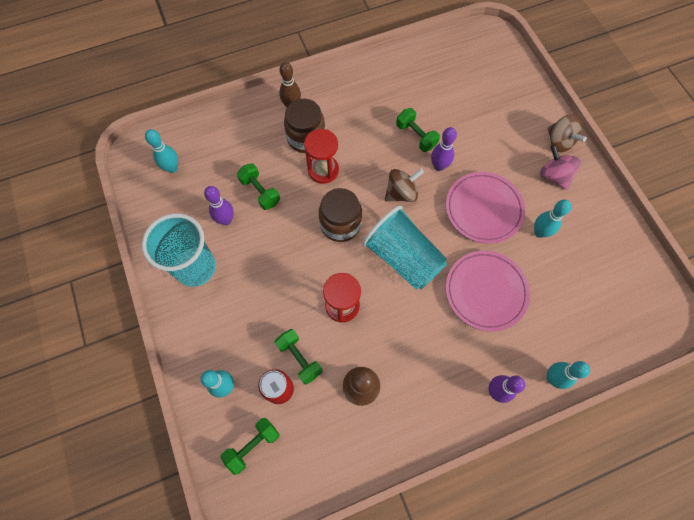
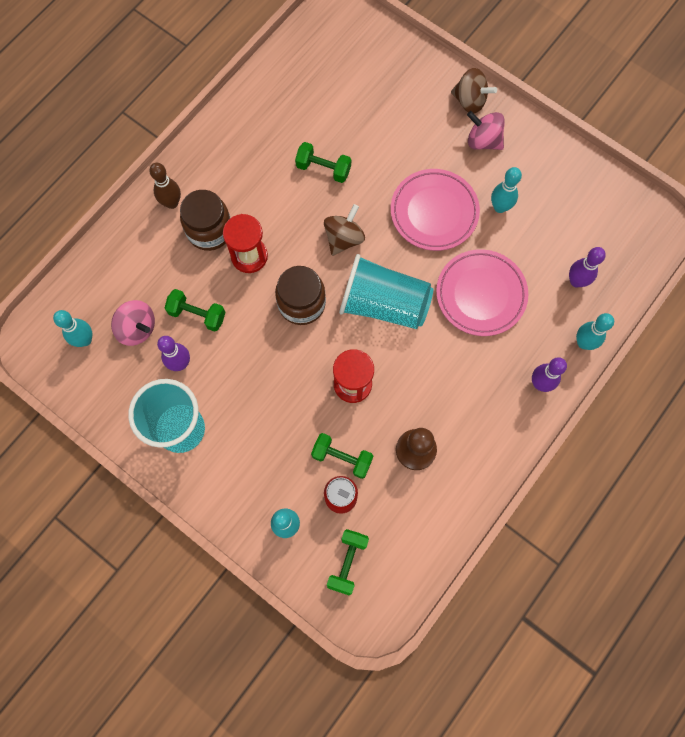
camera: 30 degrees left, 5 degrees up
purple bowling pin [431,127,457,171] -> purple bowling pin moved to [569,247,606,287]
none -> pink spinning top [111,300,155,346]

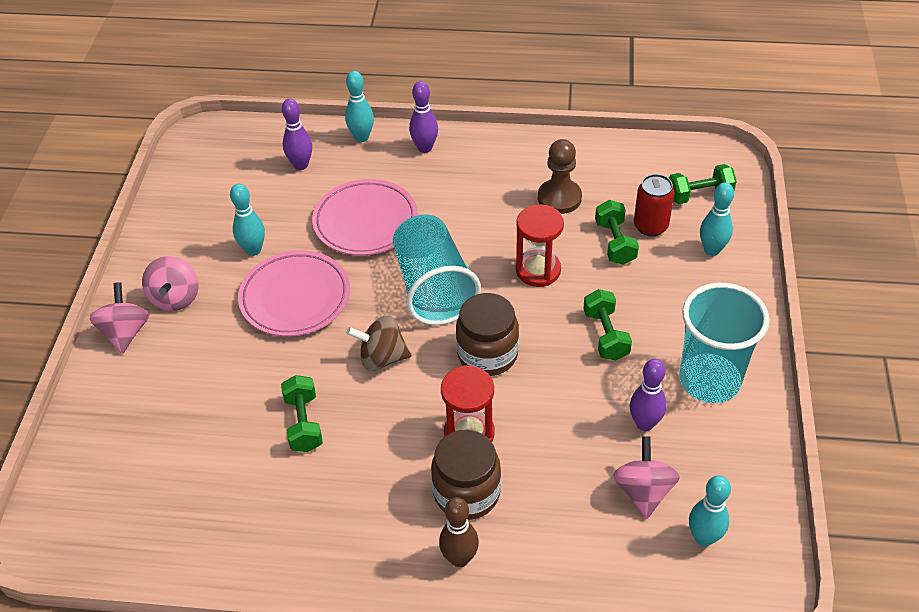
camera: 120 degrees left, 25 degrees down
green dumbbell [165,289,225,332] -> green dumbbell moved to [583,289,632,360]
brown spinning top [451,68,497,113] -> pink spinning top [89,282,149,354]

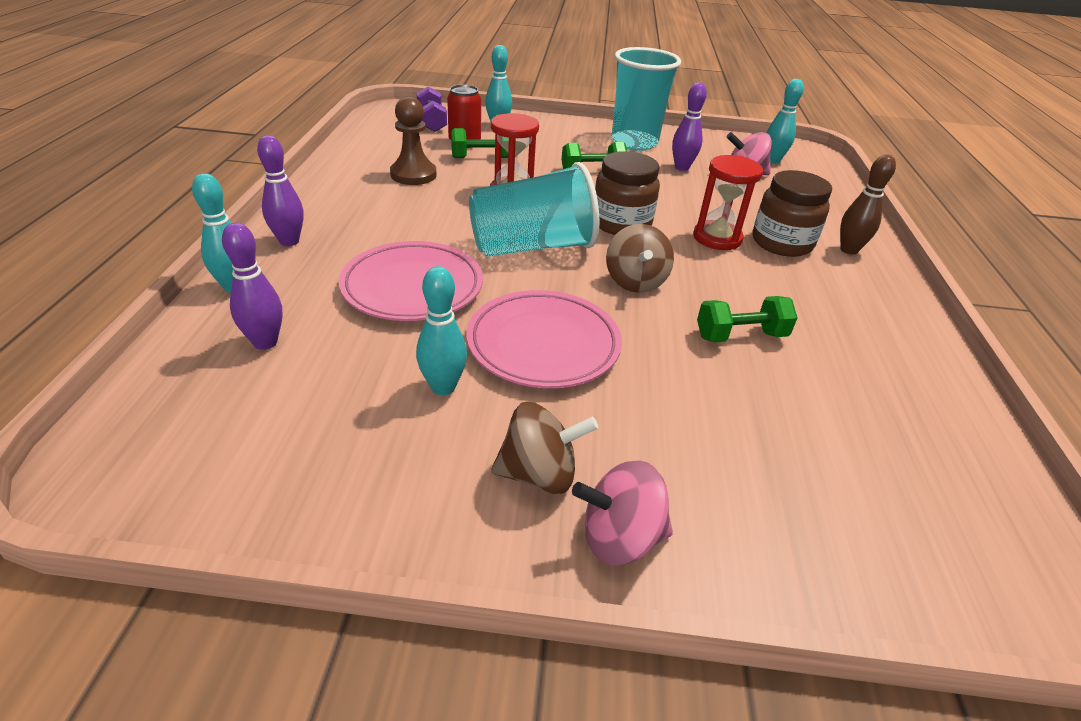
camera: 95 degrees left, 10 degrees down
pink spinning top [142,256,199,311] -> brown spinning top [491,402,598,494]
green dumbbell [669,164,737,204] -> purple dumbbell [416,86,447,132]

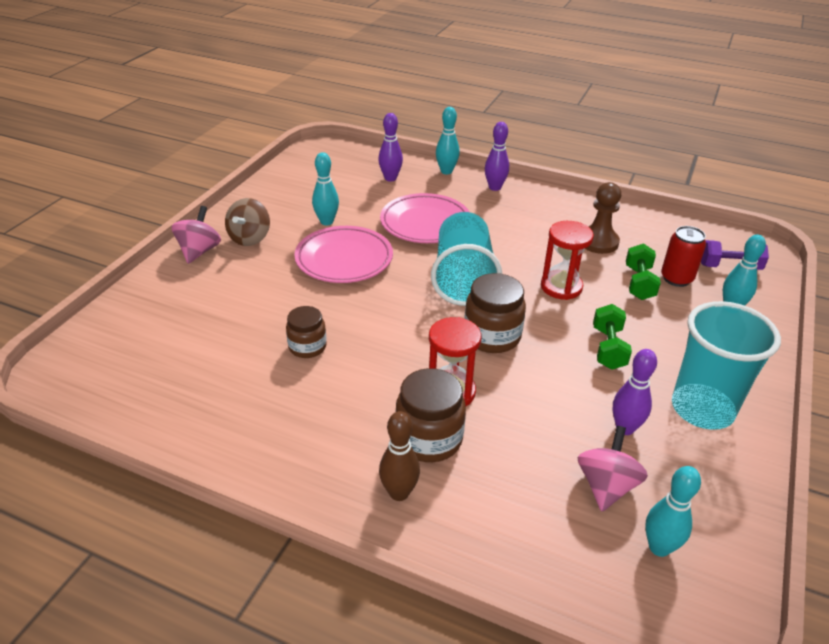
camera: 110 degrees right, 0 degrees up
brown spinning top [606,224,674,293] -> none
green dumbbell [697,296,798,342] -> brown jar [286,306,327,358]

